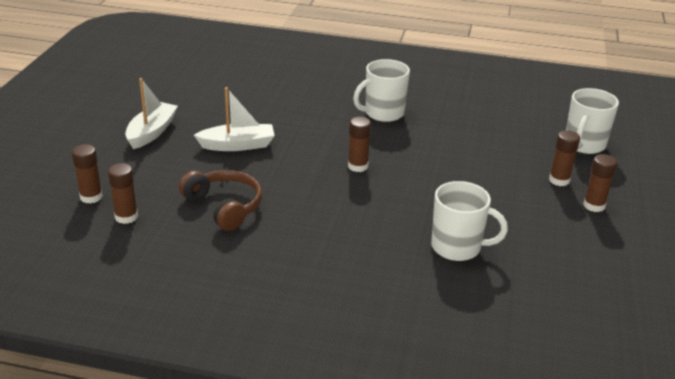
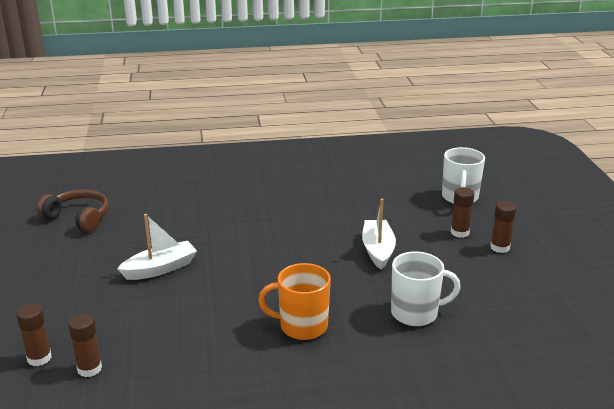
camera: 20 degrees left, 5 degrees down
white boat [125,78,178,149] -> white boat moved to [362,199,396,270]
brown headphones [179,170,262,231] -> brown headphones moved to [37,190,109,232]
brown glue stick [348,117,371,172] -> none
white mug [353,59,410,122] -> none
none -> orange mug [258,263,331,340]

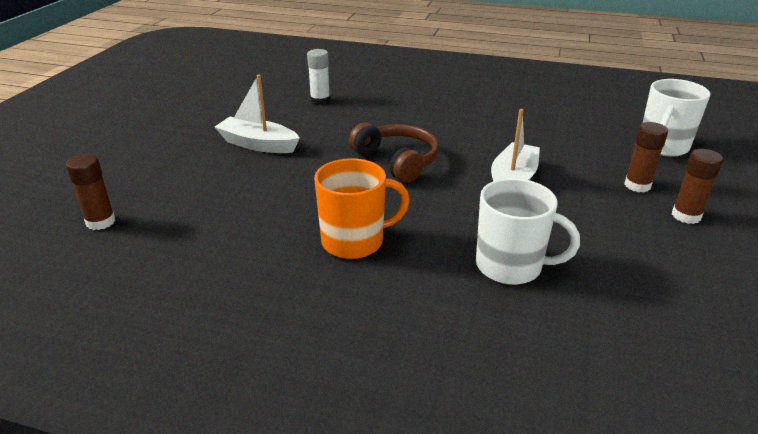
camera: 25 degrees right, 5 degrees up
brown glue stick [16,304,52,366] -> none
brown headphones [37,190,109,232] -> brown headphones moved to [349,122,439,183]
white boat [117,214,197,280] -> white boat turned 150 degrees counterclockwise [215,75,300,153]
orange mug [258,263,331,340] -> orange mug turned 135 degrees clockwise [314,158,410,259]
none -> white glue stick [307,49,330,105]

